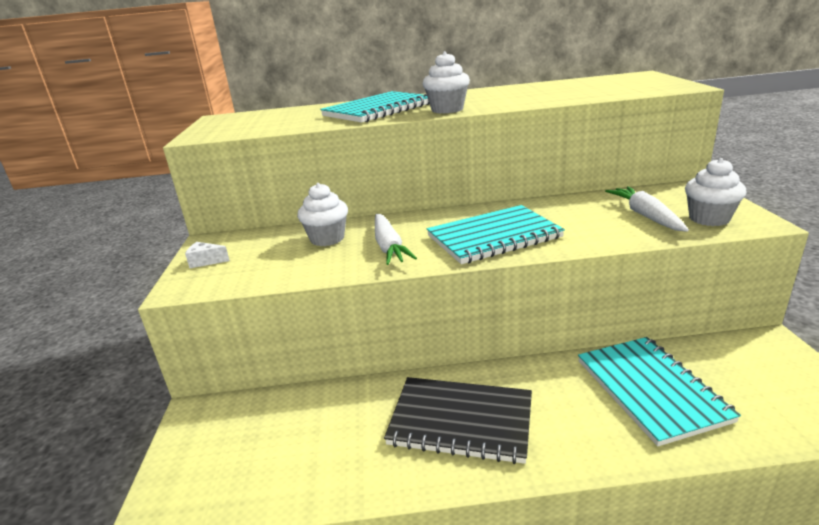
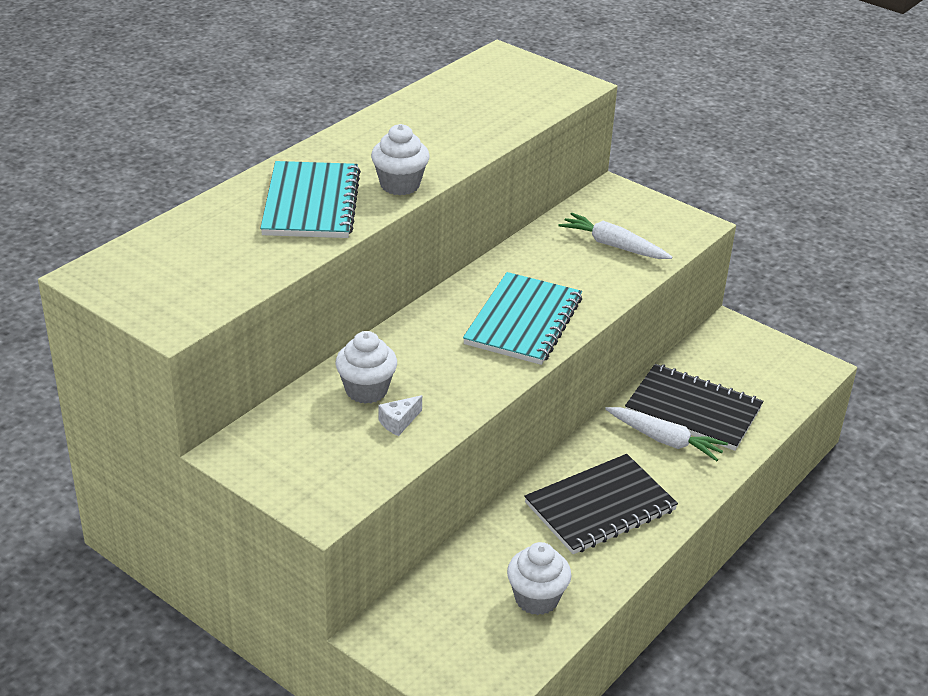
camera: 50 degrees left, 10 degrees up
white cheese [185,242,230,268] -> white cheese moved to [379,395,422,436]
white carrot [375,214,417,265] -> white carrot moved to [605,407,728,461]
turquoise notebook [578,337,741,446] -> black notebook [625,364,763,451]
white cupcake [685,158,746,226] -> white cupcake moved to [507,542,571,615]

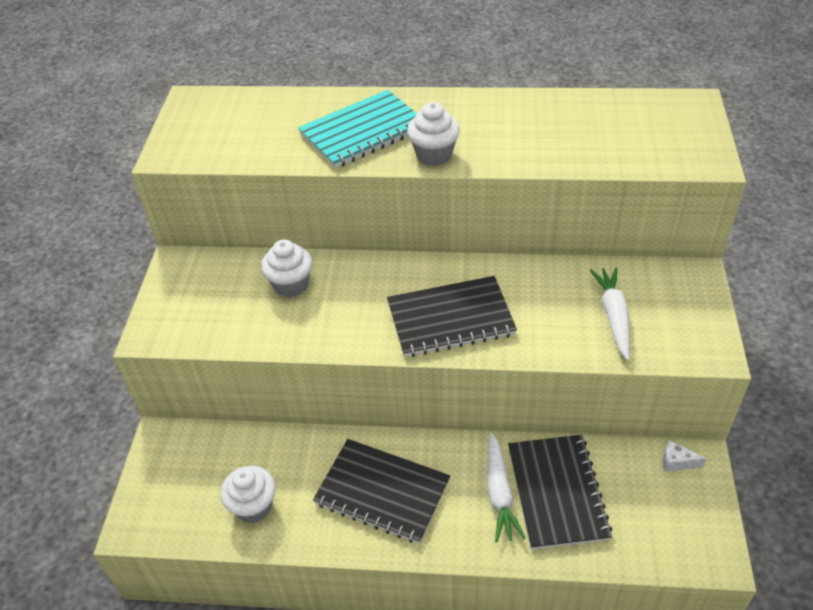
camera: 60 degrees right, 10 degrees up
white cheese [379,395,422,436] -> white cheese moved to [663,440,707,472]
turquoise notebook [463,272,582,365] -> black notebook [387,276,517,357]

